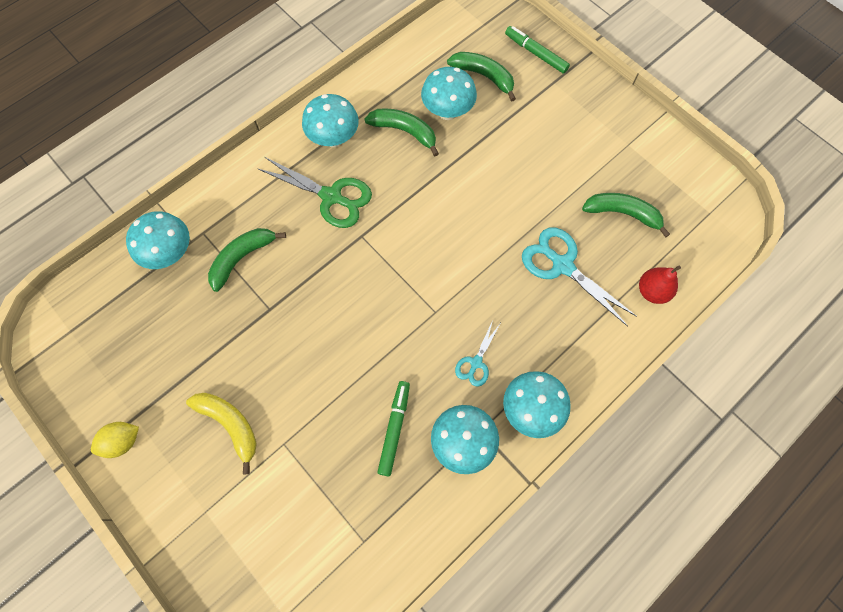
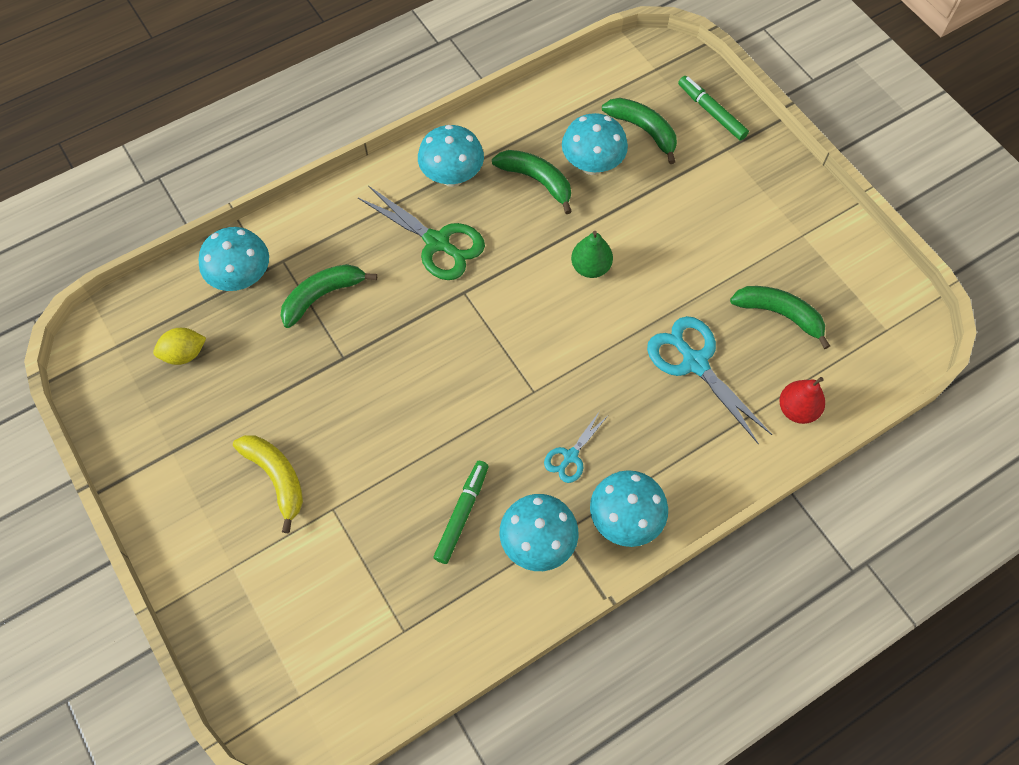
camera: 10 degrees right, 5 degrees down
yellow lemon [91,422,139,458] -> yellow lemon moved to [153,328,206,365]
none -> green pear [571,231,613,278]

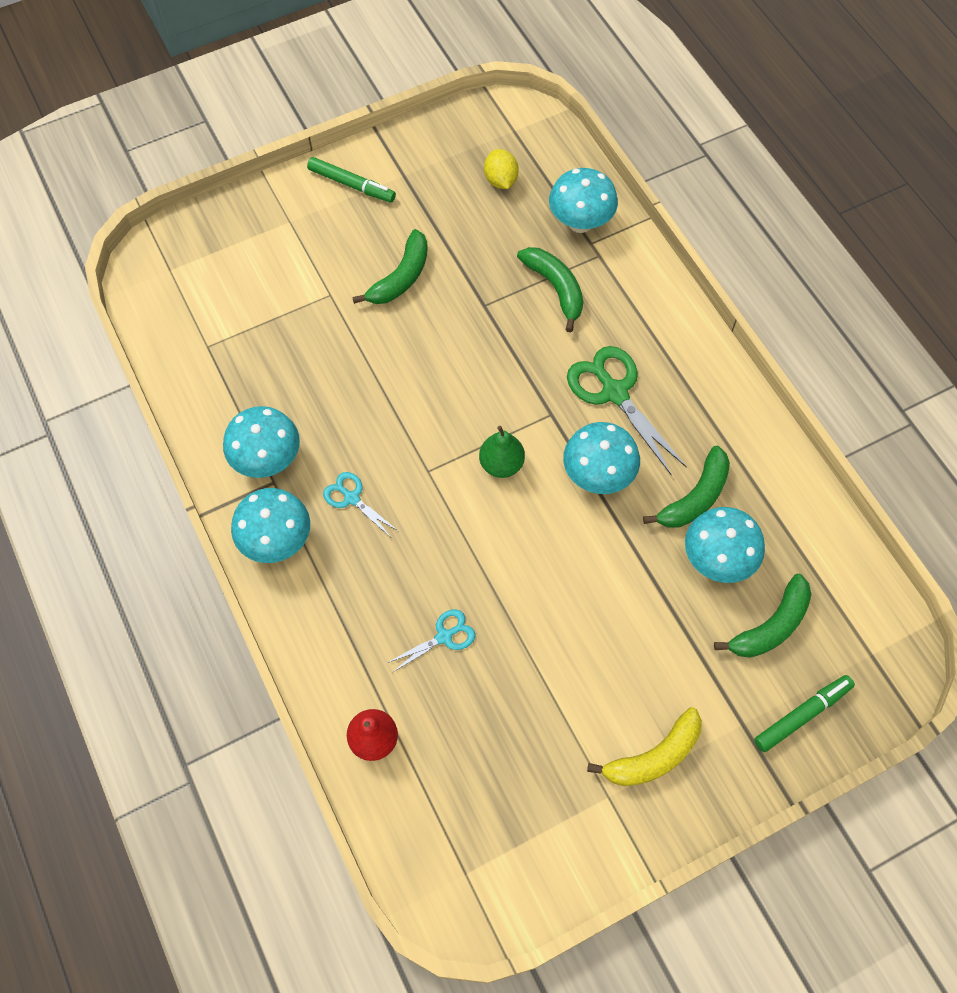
camera: 95 degrees right, 0 degrees up
yellow banana [233,435,303,533] -> yellow banana moved to [587,707,702,786]
green scissors [358,186,485,280] -> green scissors turned 105 degrees clockwise [567,346,687,476]
turquoise mushroom [418,125,484,187] -> turquoise mushroom moved to [563,422,640,494]
green marker [433,461,489,564] -> green marker moved to [307,157,396,203]
green pear [571,231,613,278] -> green pear moved to [479,426,525,478]
turquoise scissors [647,316,772,445] -> turquoise scissors [387,609,476,673], size x0.54
green banana [730,286,830,349] -> green banana moved to [352,229,428,304]

